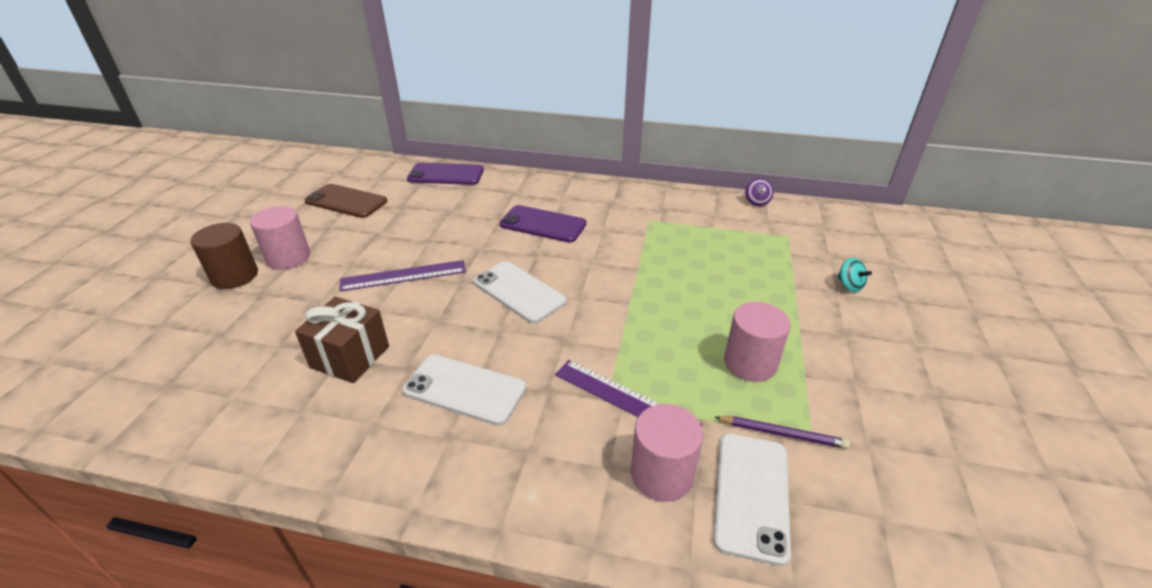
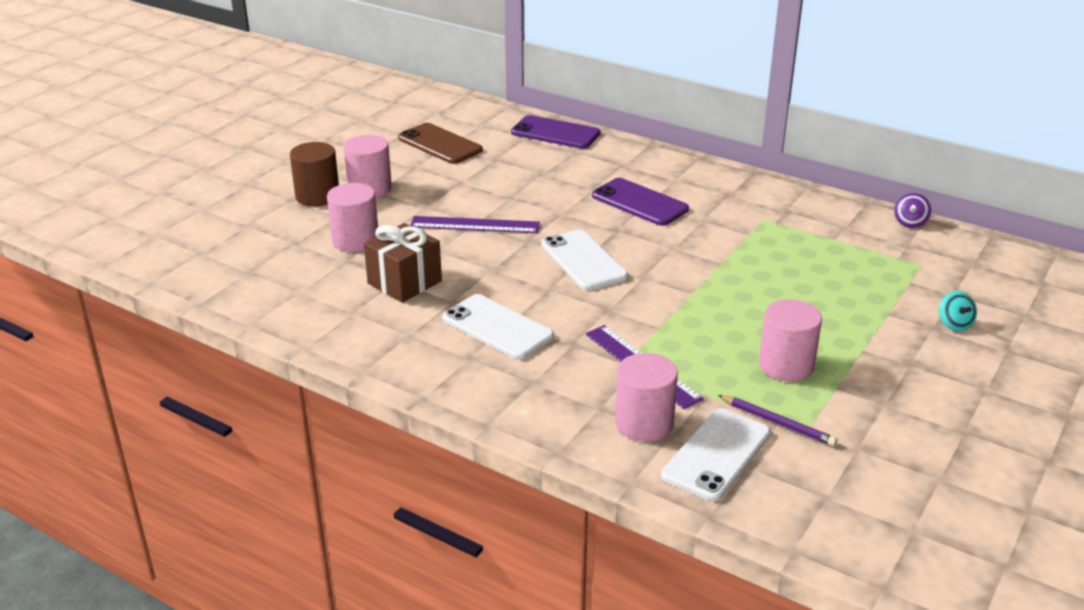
camera: 20 degrees right, 5 degrees down
none -> pink cylinder [327,183,378,252]

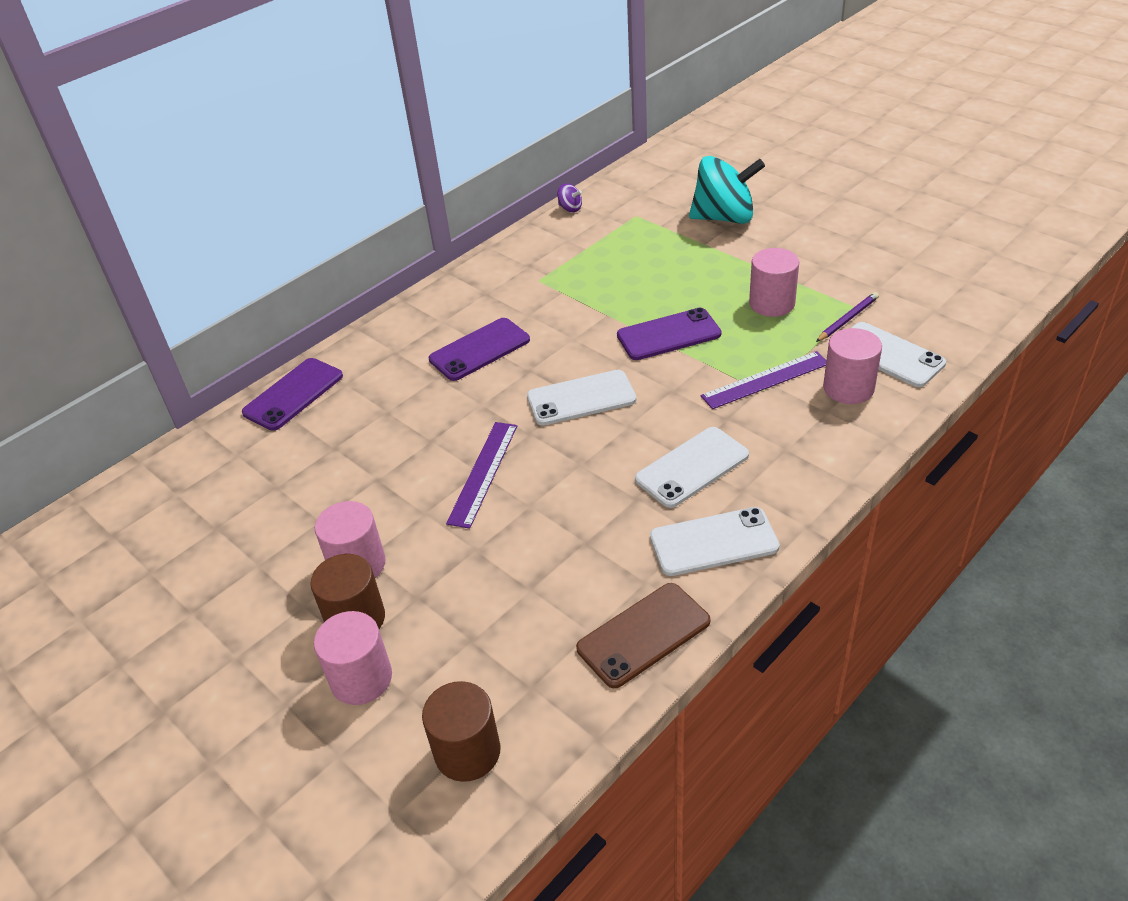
camera: 75 degrees left, 10 degrees up
pink cylinder [327,183,378,252] -> pink cylinder moved to [314,611,392,705]
brown gift [364,223,442,303] -> none
brown phone [398,123,483,164] -> brown phone moved to [576,583,710,688]
turquoise spinning top [939,291,977,331] -> turquoise spinning top [689,156,765,224], size x2.49
none -> brown cylinder [422,681,500,782]
none -> purple phone [617,308,722,360]
none -> white phone [650,507,780,576]

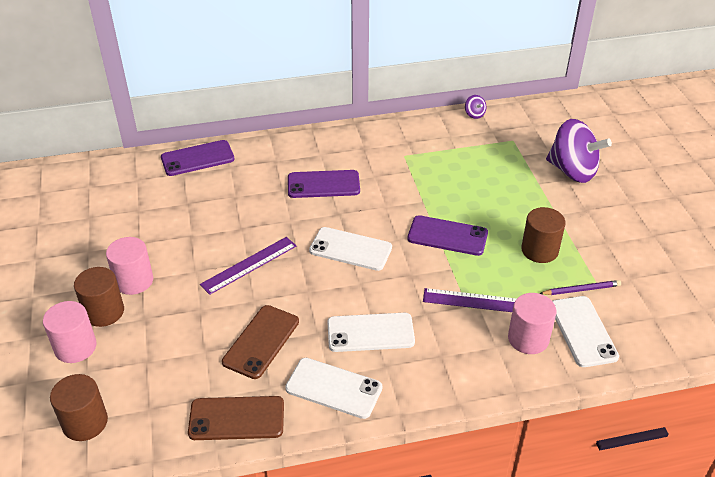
camera: 30 degrees right, 0 degrees up
turquoise spinning top [689,156,765,224] -> purple spinning top [546,119,612,183]
pink cylinder [749,248,799,317] -> brown cylinder [521,207,565,263]
none -> brown phone [222,305,299,379]

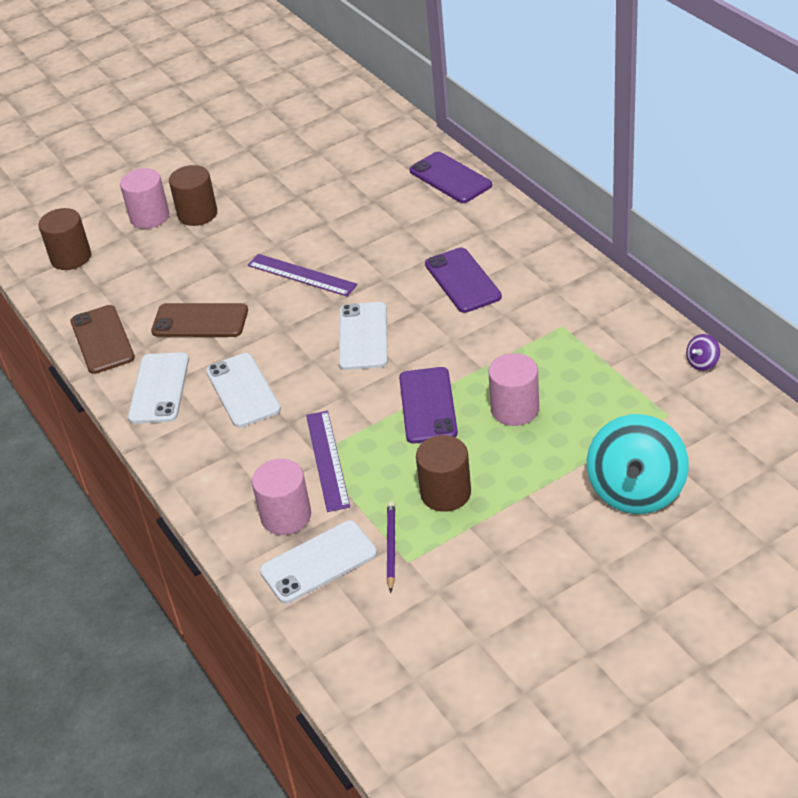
camera: 75 degrees right, 0 degrees up
pink cylinder [106,237,153,295] -> pink cylinder moved to [488,353,539,426]
purple pencil [539,280,621,295] -> purple pencil turned 150 degrees counterclockwise [387,501,395,593]
purple spinning top [546,119,612,183] -> turquoise spinning top [587,414,689,514]

